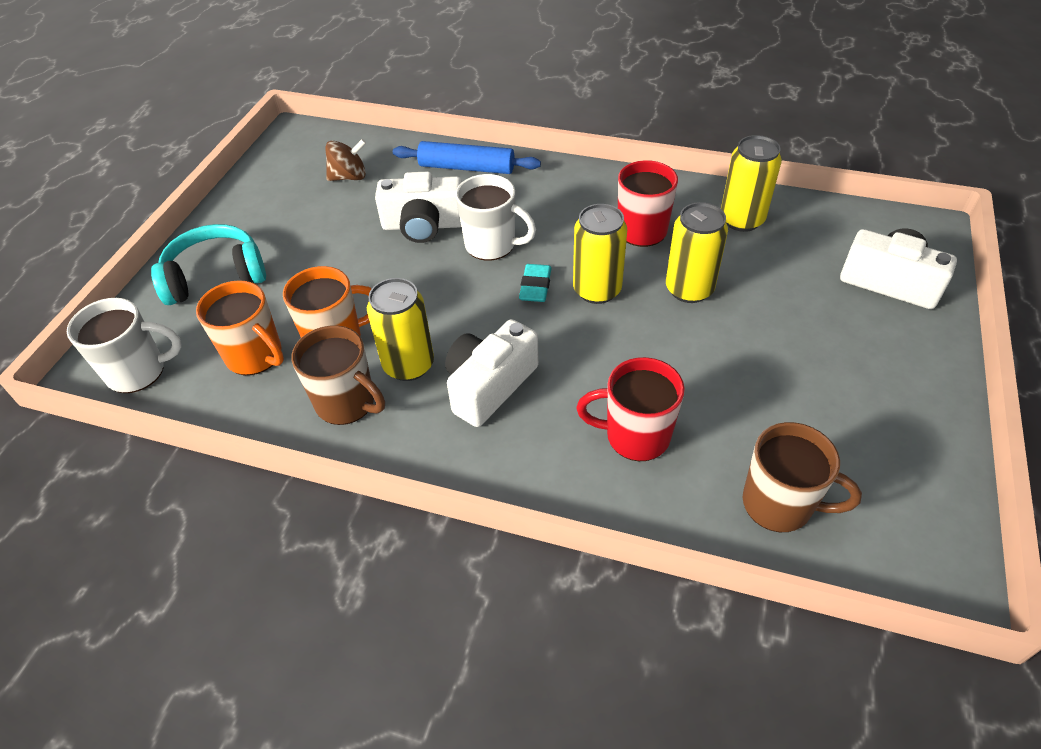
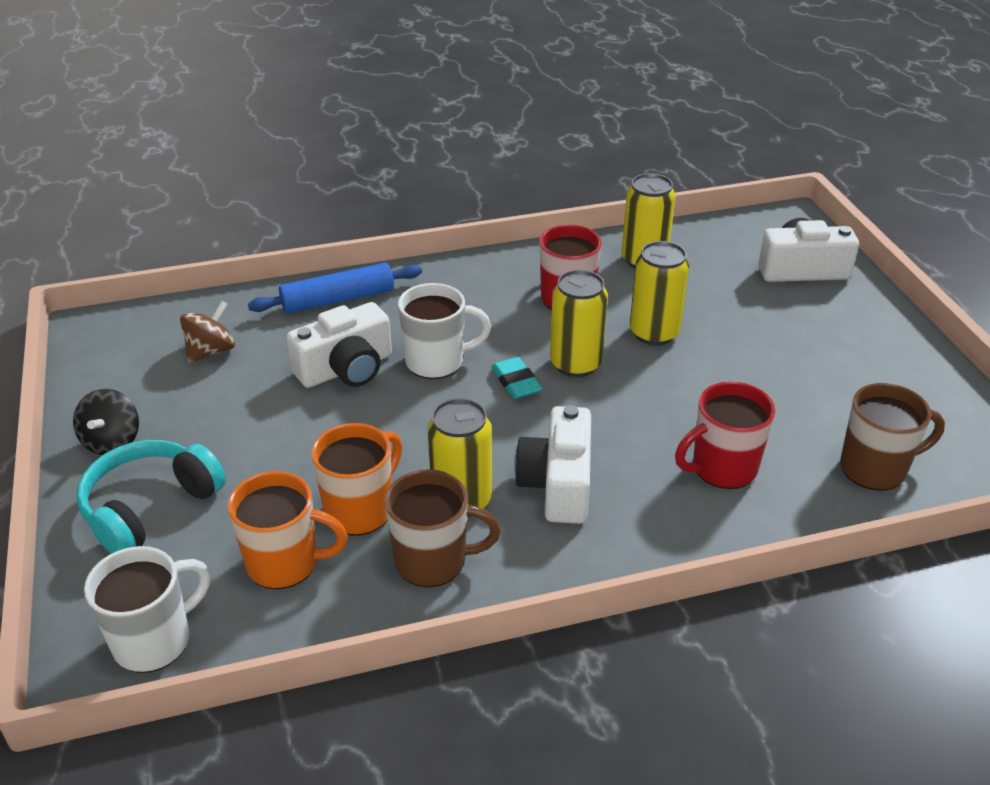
camera: 35 degrees left, 10 degrees down
none -> black spinning top [73,389,139,455]

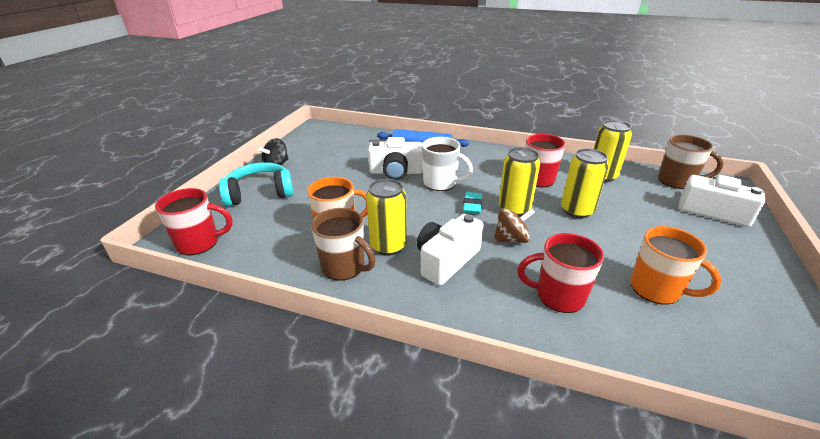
camera: 35 degrees right, 5 degrees down
white mug [84,546,211,673] -> red mug [155,188,233,255]
brown spinning top [180,301,235,363] -> brown spinning top moved to [494,208,535,243]
orange mug [228,471,348,589] -> orange mug moved to [630,226,722,305]
brown mug [840,383,945,491] -> brown mug moved to [658,135,724,189]

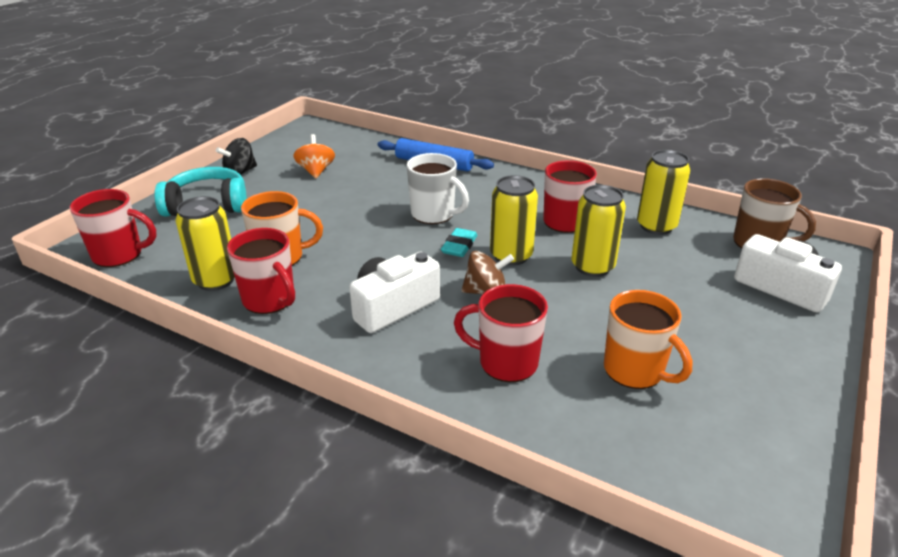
camera: 10 degrees right, 0 degrees up
brown mug [311,208,375,281] -> red mug [227,228,295,314]
yellow can [366,179,407,256] -> yellow can moved to [175,196,235,291]
white camera [368,137,423,180] -> none
none -> orange spinning top [293,134,335,178]

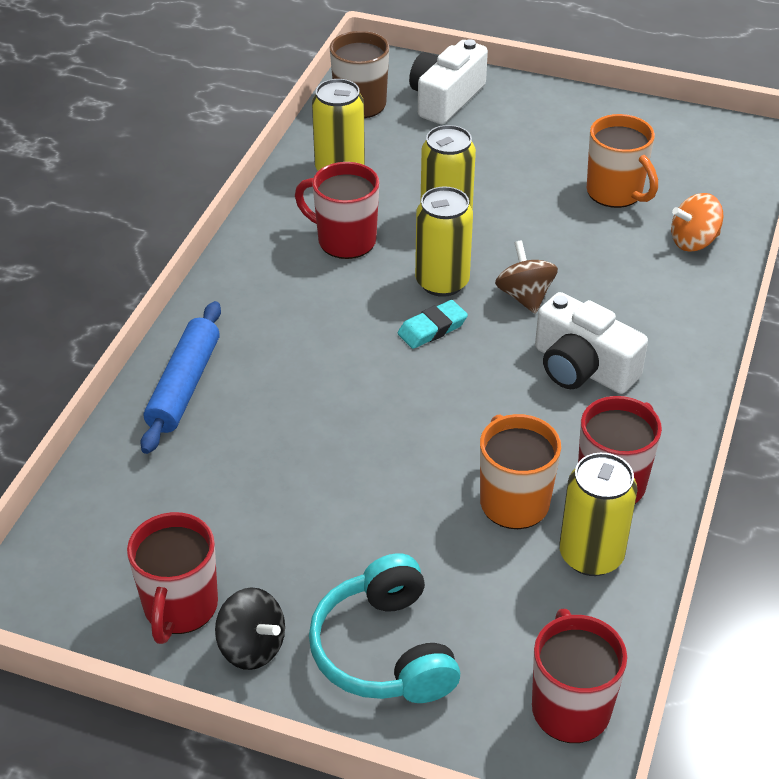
camera: 100 degrees left, 10 degrees up
orange spinning top [293,134,335,178] -> orange spinning top moved to [671,193,723,252]
white mug [407,153,469,224] -> none
turquoise eraser [441,228,477,257] -> turquoise eraser turned 45 degrees counterclockwise [398,300,468,349]
red mug [454,284,548,382] -> red mug moved to [127,512,218,644]
orange mug [604,290,692,389] -> orange mug turned 105 degrees clockwise [587,114,658,208]

